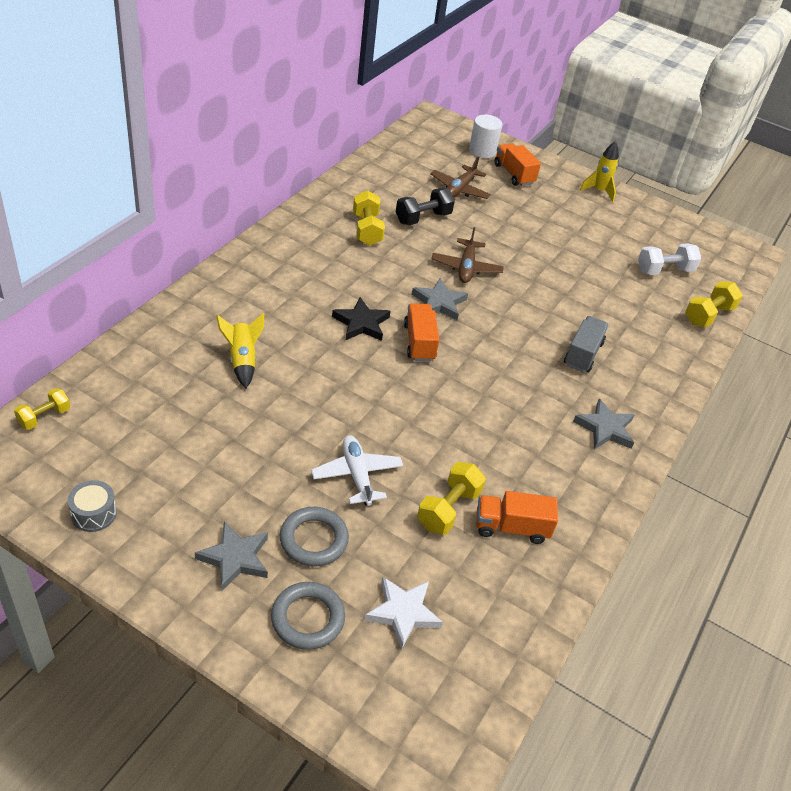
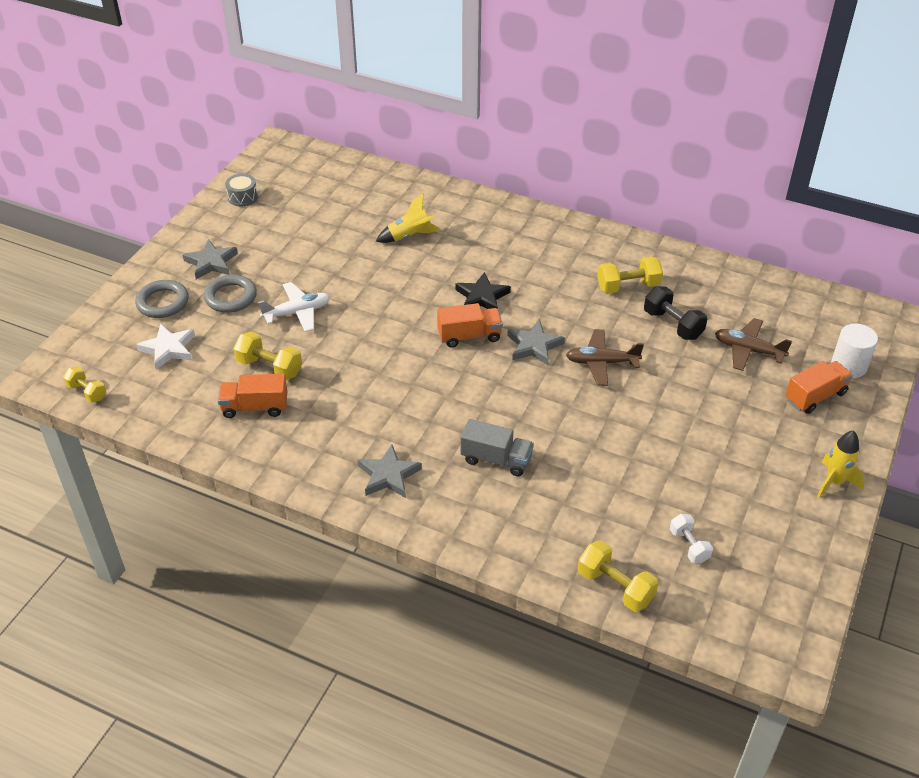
camera: 90 degrees right, 0 degrees up
yellow dumbbell [14,388,70,430] -> yellow dumbbell moved to [63,367,106,403]
orange truck [477,491,558,544] -> orange truck turned 90 degrees counterclockwise [217,374,287,418]
white dumbbell [638,244,701,275] -> white dumbbell [670,514,713,563], size x0.66

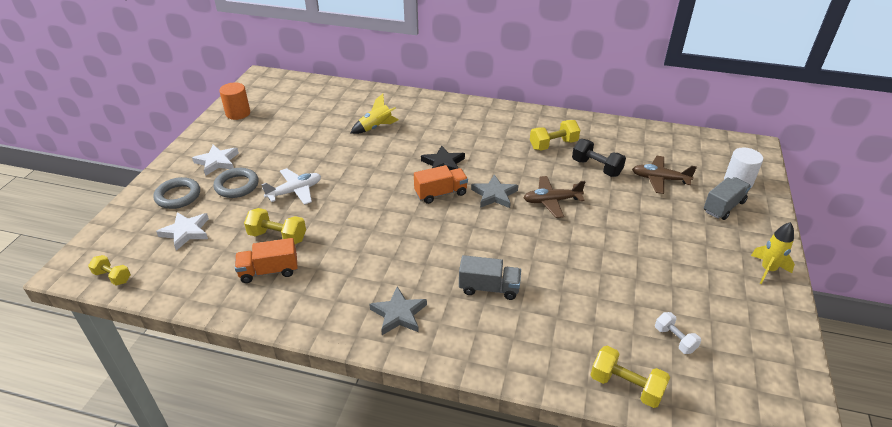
camera: 10 degrees left, 5 degrees down
grey star [183,239,238,279] -> white star [192,145,239,176]
grey drum [225,174,258,206] -> orange cylinder [219,82,250,120]
orange truck [785,361,853,414] -> grey truck [704,177,751,220]

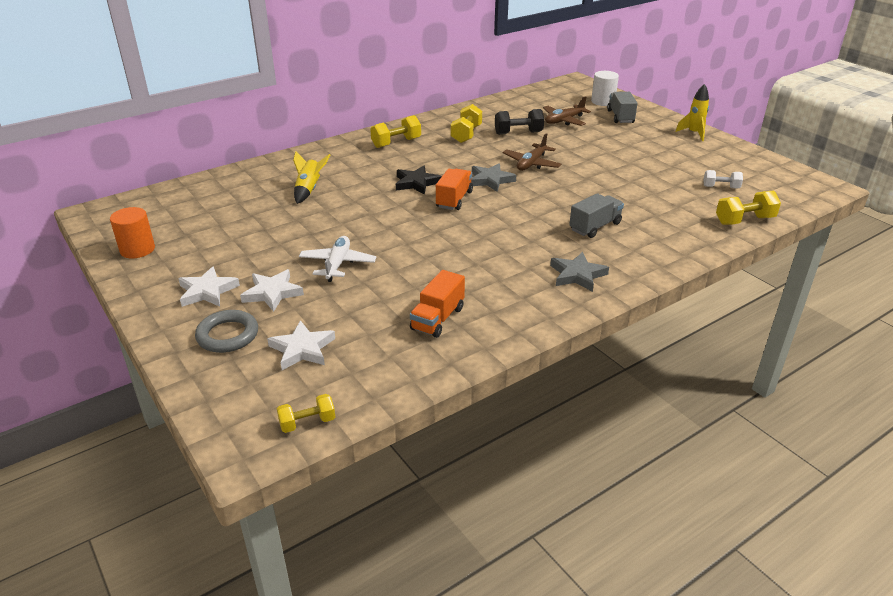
camera: 50 degrees left, 5 degrees down
grey ring [214,168,259,198] -> white star [240,269,304,312]
yellow dumbbell [244,208,306,244] -> yellow dumbbell moved to [370,115,421,148]

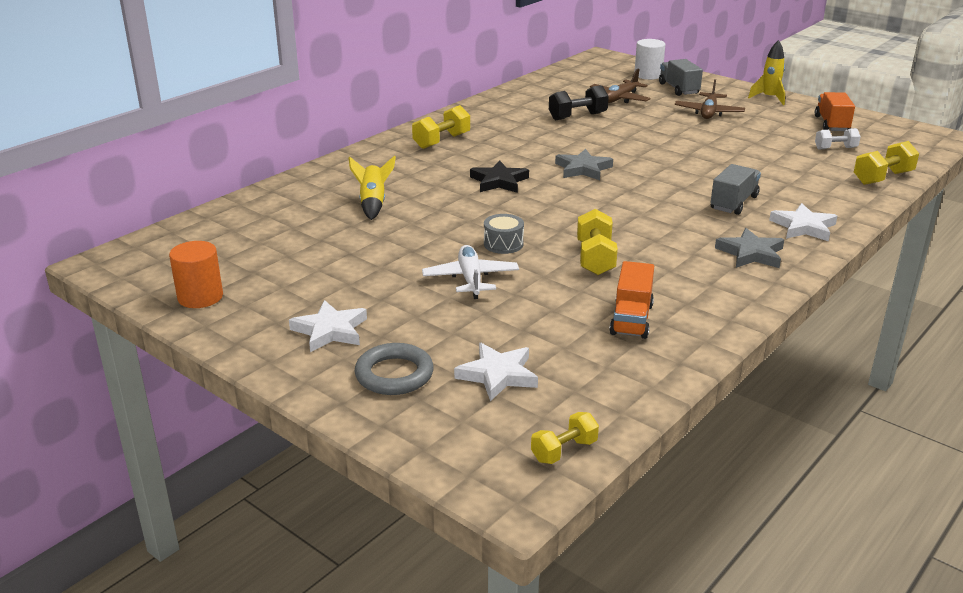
camera: 15 degrees left, 5 degrees down
white star [240,269,304,312] -> white star moved to [769,203,837,241]
orange truck [436,169,473,210] -> orange truck moved to [815,92,855,131]
yellow dumbbell [451,104,482,143] -> yellow dumbbell moved to [577,209,618,275]
brown plane [502,133,562,171] -> brown plane moved to [675,79,745,119]
none -> grey drum [484,214,524,254]

